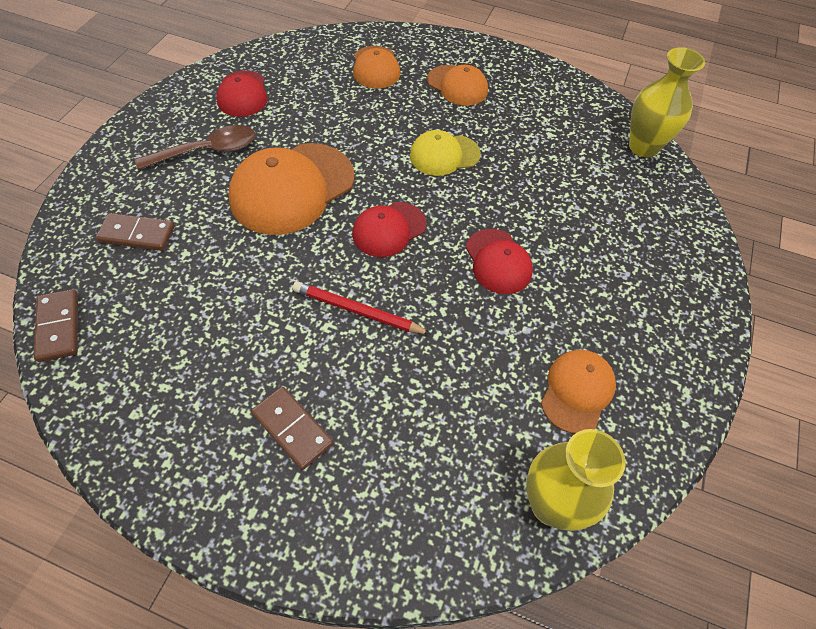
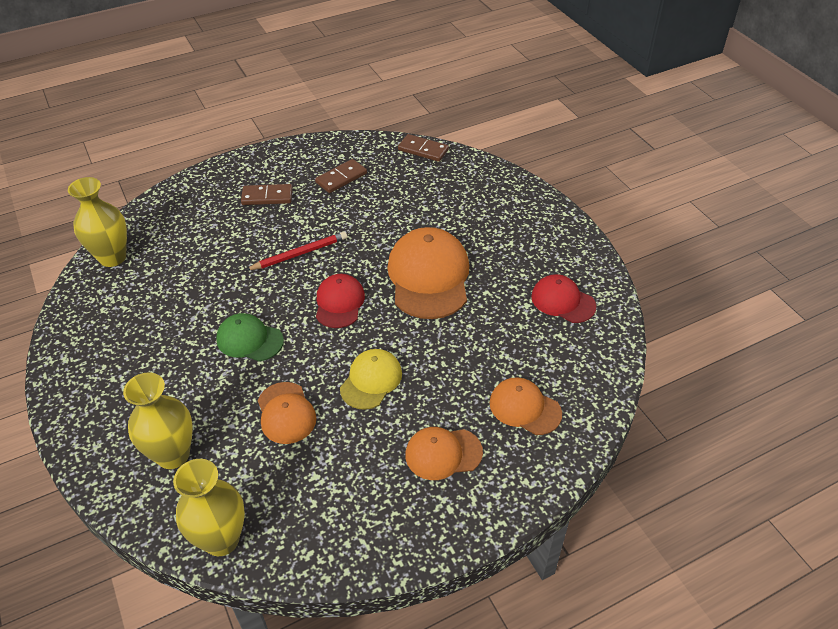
camera: 135 degrees right, 10 degrees down
brown domino [96,213,175,251] -> brown domino moved to [315,159,367,193]
brown spoon [135,125,255,170] -> none
red cap [466,229,533,294] -> green cap [216,313,284,361]
orange cap [541,350,616,434] -> orange cap moved to [258,382,316,444]
none -> yellow vase [123,372,193,469]

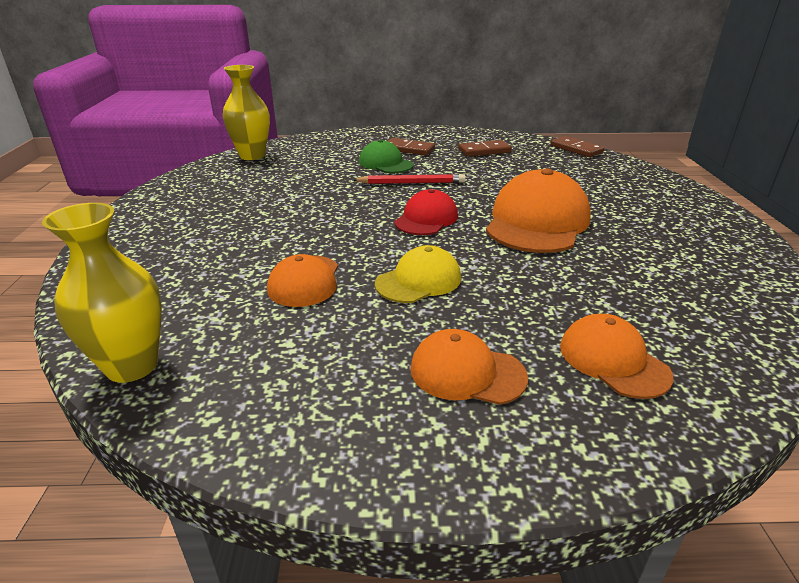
camera: 25 degrees right, 15 degrees down
yellow vase [123,372,193,469] -> none
green cap [216,313,284,361] -> green cap moved to [359,140,414,173]
red cap [531,274,596,323] -> none

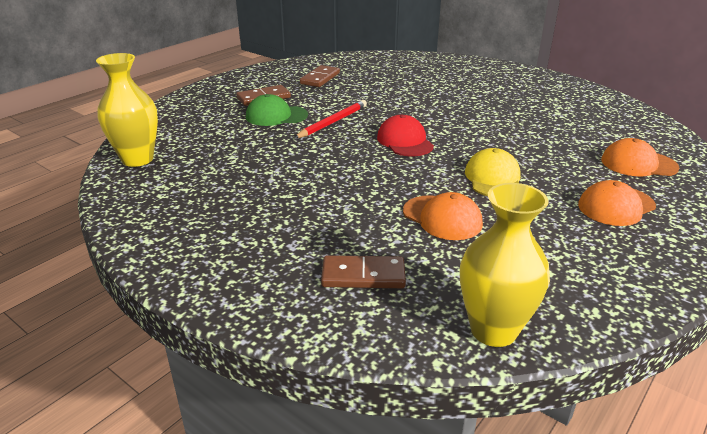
camera: 50 degrees left, 0 degrees up
orange cap [486,168,591,253] -> none
brown domino [550,136,604,157] -> brown domino moved to [321,255,406,288]

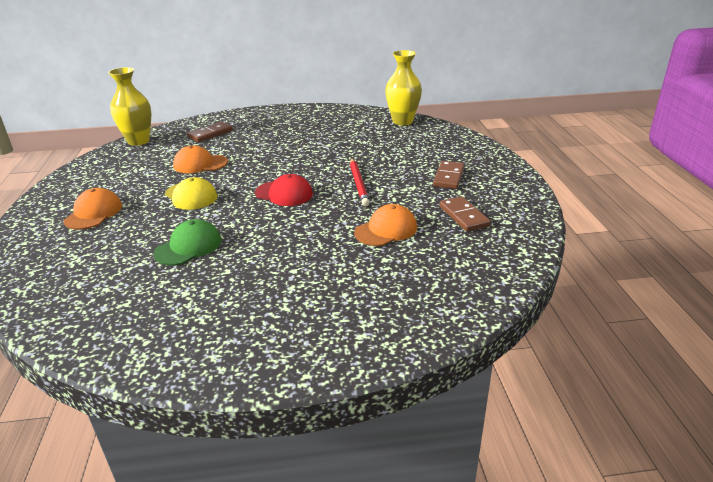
camera: 135 degrees right, 0 degrees up
green cap [246,94,308,126] -> green cap moved to [153,219,221,265]
orange cap [601,138,679,176] -> orange cap moved to [354,204,417,246]

